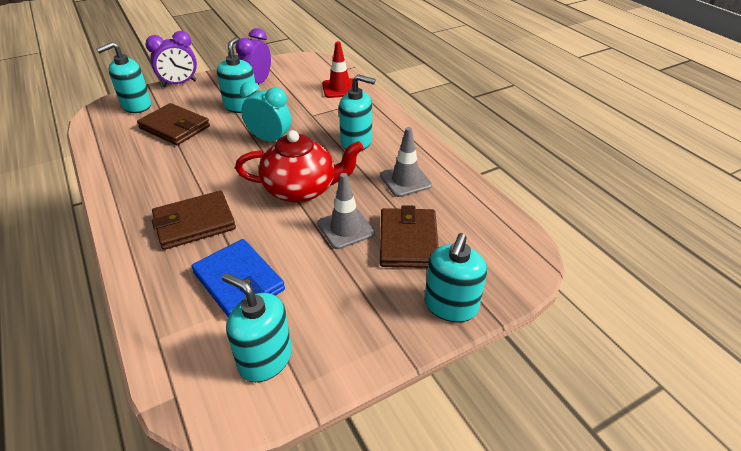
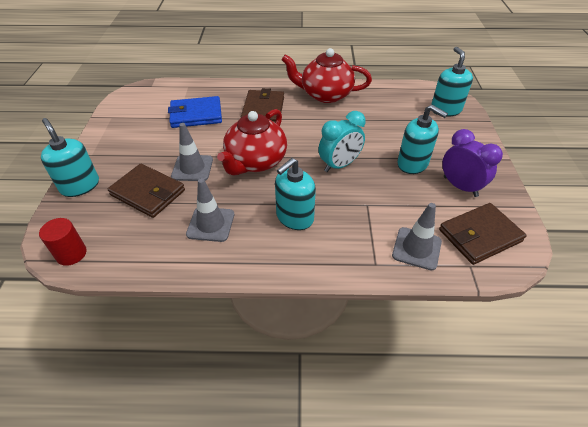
camera: 120 degrees right, 5 degrees up
brown wallet [137,103,210,145] -> brown wallet moved to [439,203,527,265]
purple clock [146,31,197,87] -> none
turquoise soap dispenser [222,273,292,382] -> none
red traffic cone [322,41,353,98] -> grey traffic cone [392,203,442,271]
none -> red cylinder [39,218,87,266]
none -> red teapot [282,48,372,103]

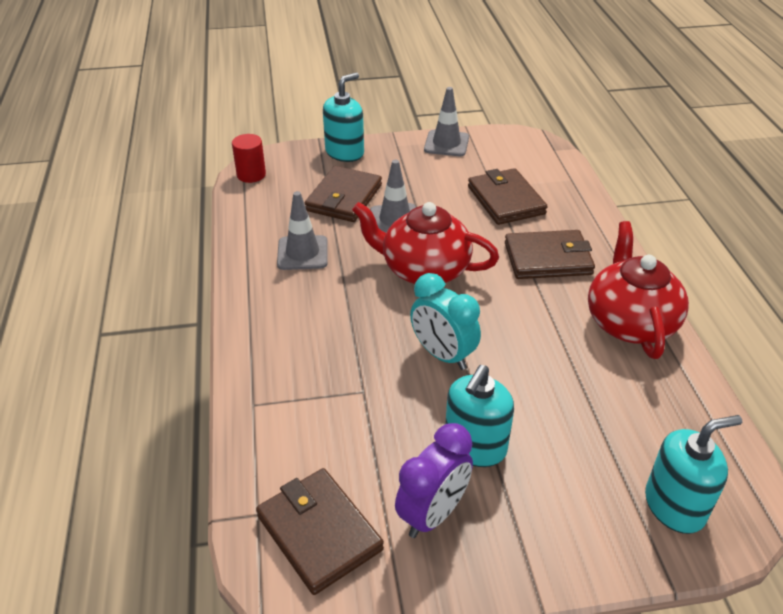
camera: 80 degrees right, 5 degrees down
blue wallet [168,96,222,128] -> brown wallet [468,168,548,225]
turquoise soap dispenser [275,158,316,230] -> none
grey traffic cone [392,203,442,271] -> grey traffic cone moved to [424,87,469,156]

